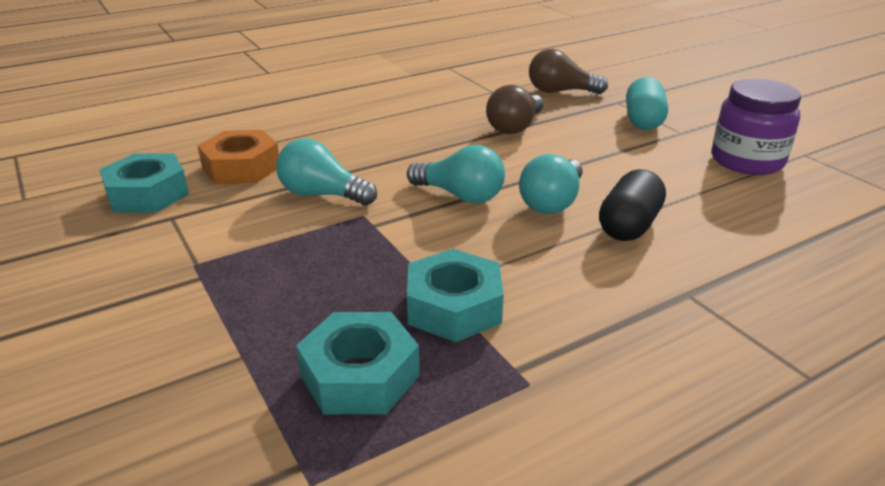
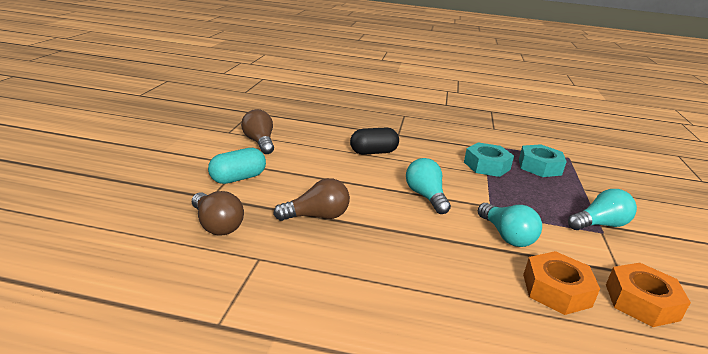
camera: 140 degrees left, 5 degrees down
turquoise nut [99,153,189,213] -> orange nut [606,263,691,327]
turquoise light bulb [519,154,582,214] -> turquoise light bulb moved to [568,189,637,230]
purple jar [712,79,801,175] -> brown light bulb [241,109,274,154]

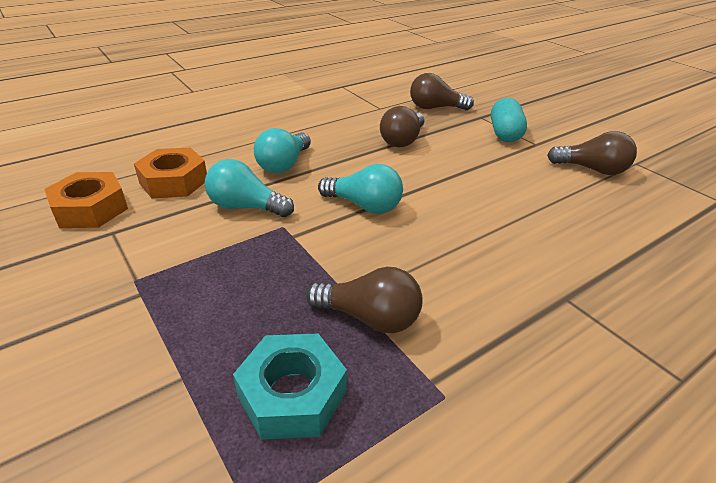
camera: 135 degrees right, 10 degrees up
black capsule [350,128,399,155] -> none
turquoise nut [464,142,514,177] -> brown light bulb [306,267,423,333]
turquoise light bulb [568,189,637,230] -> turquoise light bulb moved to [254,128,311,173]

